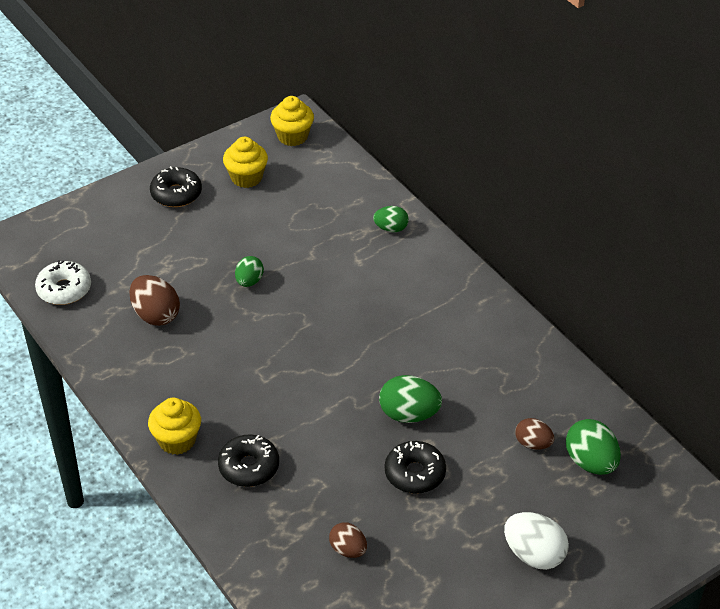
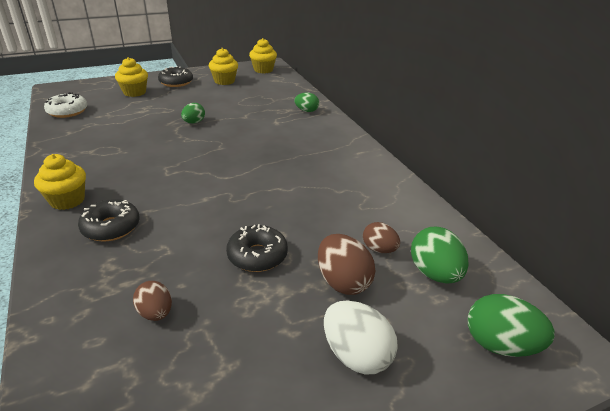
camera: 10 degrees right, 10 degrees down
brown egg [129,275,180,326] -> brown egg moved to [318,234,375,295]
green egg [379,375,442,423] -> green egg moved to [468,294,555,357]
none -> yellow cupcake [115,57,148,97]

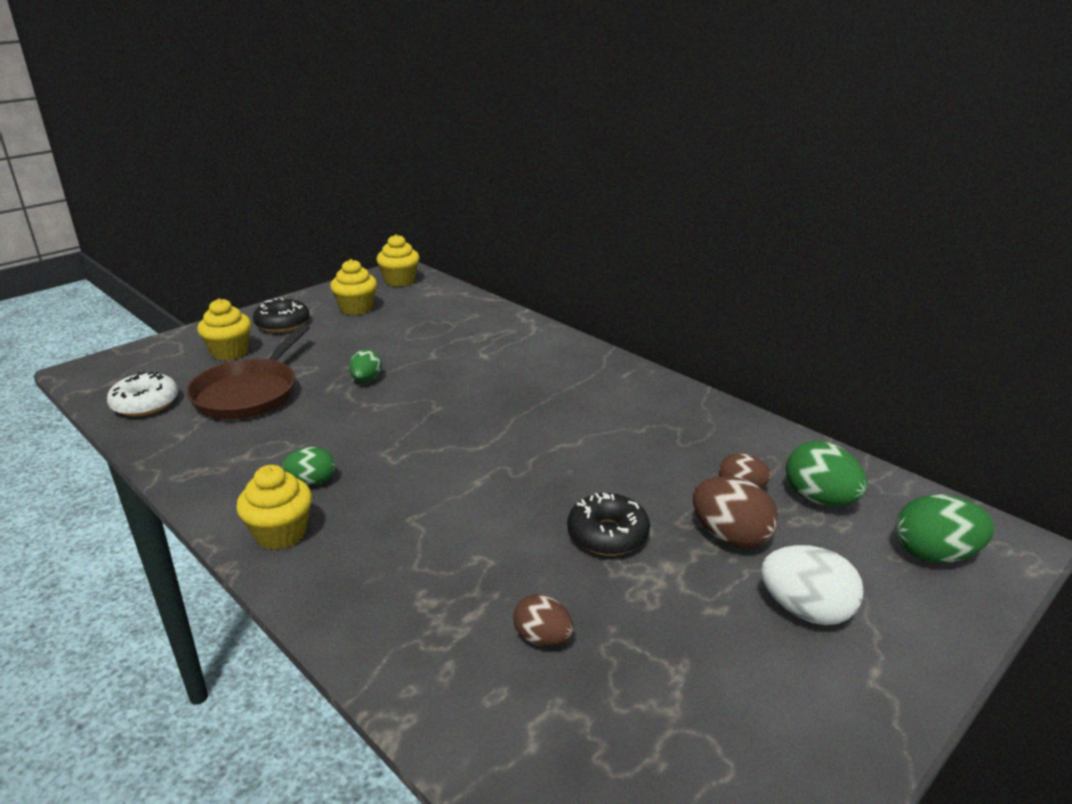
camera: 20 degrees left, 5 degrees down
black donut [78,199,140,241] -> none
green egg [294,93,319,112] -> green egg moved to [283,447,335,485]
none -> brown pan [186,324,310,420]

